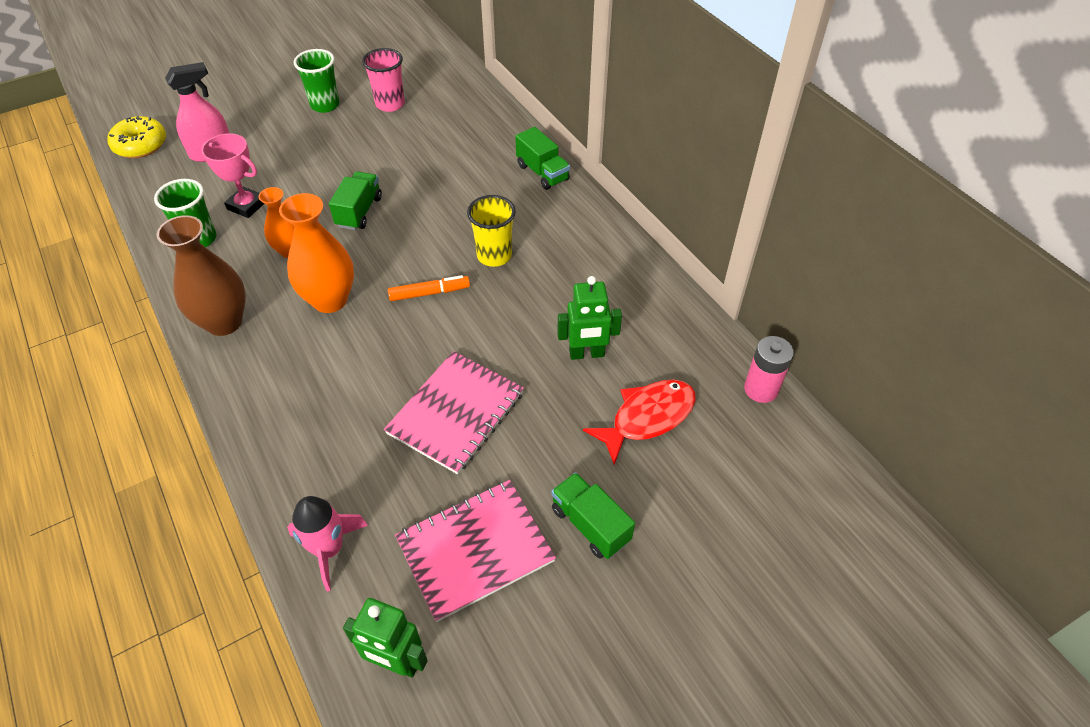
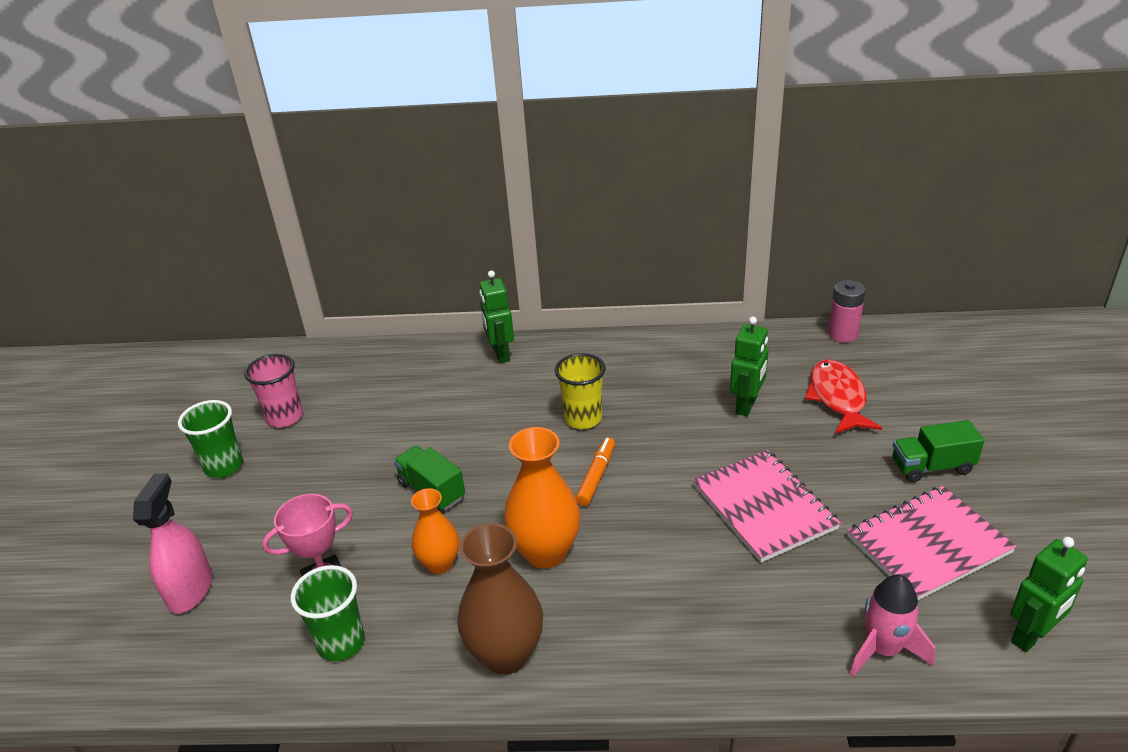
camera: 55 degrees left, 15 degrees down
yellow donut [107,116,166,158] -> none
pink notebook [395,480,556,622] -> pink notebook turned 60 degrees clockwise [847,486,1017,600]
green truck [515,127,570,190] -> green robot [479,270,514,363]

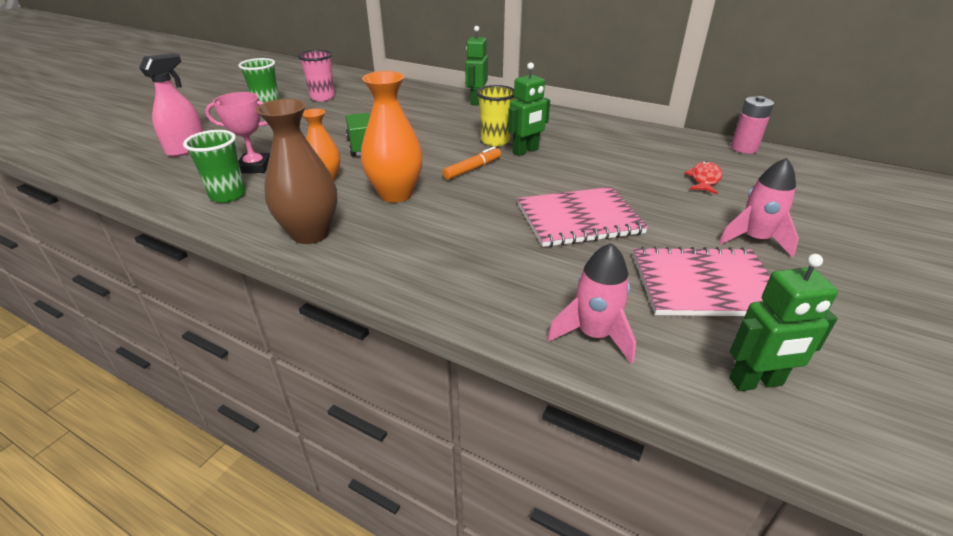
camera: 25 degrees right, 0 degrees up
pink notebook [693,450,841,562] -> pink notebook turned 75 degrees clockwise [517,187,648,247]
green robot [730,317,769,416] -> green robot moved to [508,62,550,156]
red fish [805,360,882,434] -> red fish [684,161,722,194], size x0.64
green truck [893,420,984,483] -> pink rocket [719,158,799,258]

